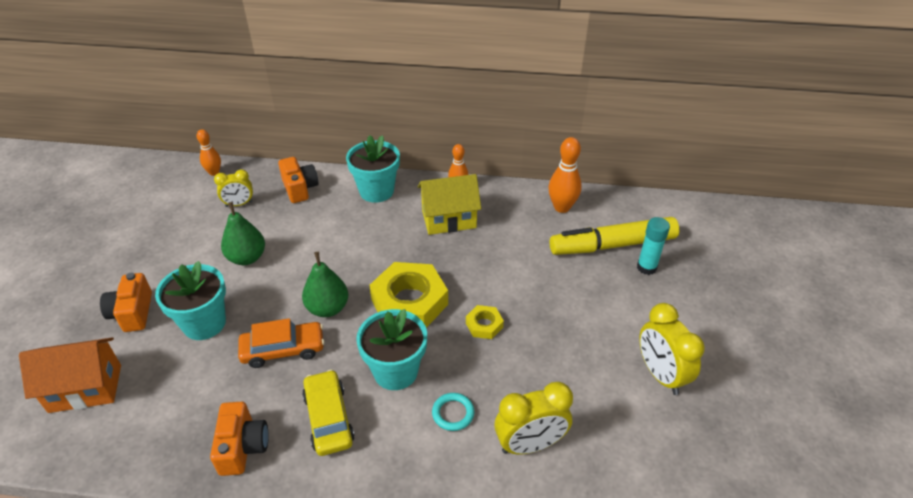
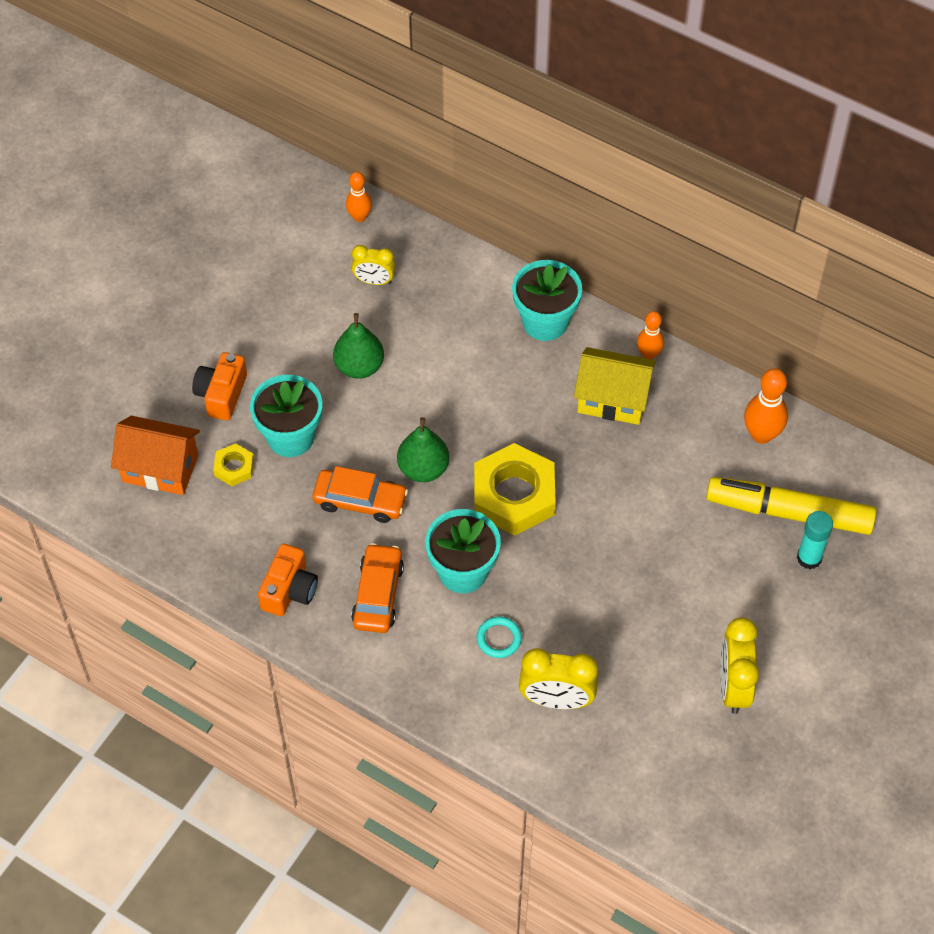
camera: 25 degrees right, 15 degrees up
orange camera [278,157,319,203] -> none
yellow car [302,370,355,456] -> orange car [351,543,404,633]
yellow nut [466,305,504,339] -> yellow nut moved to [213,443,254,486]

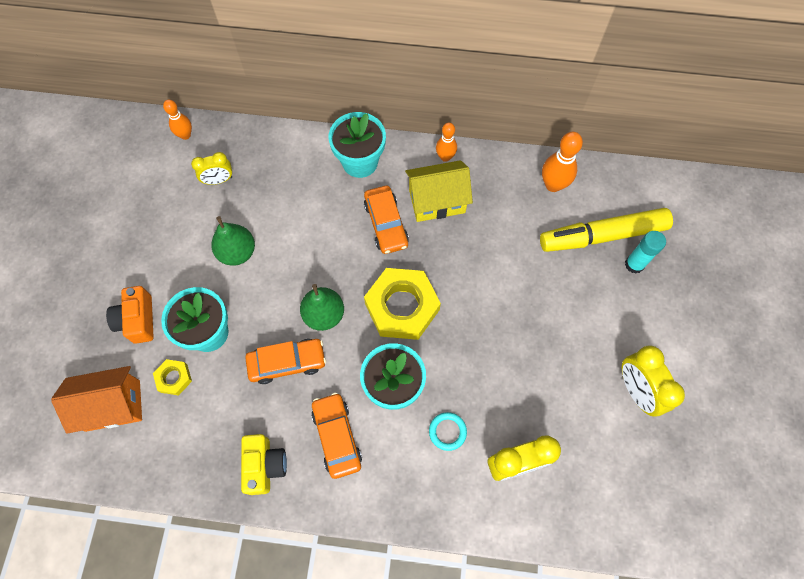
camera: 25 degrees left, 10 degrees up
orange camera [258,544,318,616] -> yellow camera [241,434,287,495]
none -> orange car [364,186,409,254]

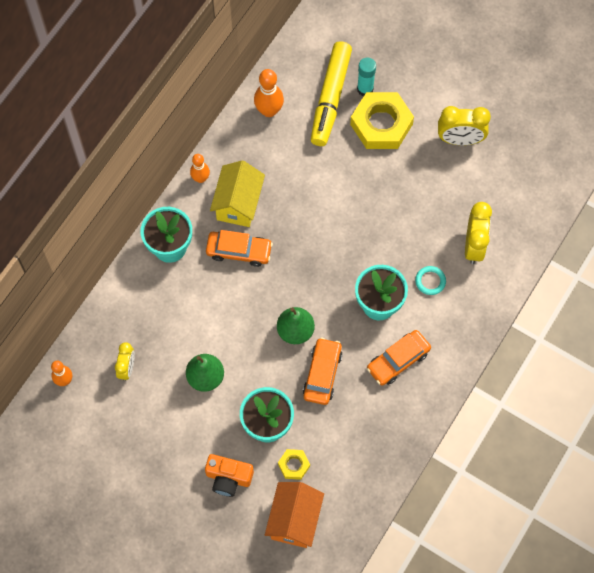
camera: 65 degrees left, 0 degrees up
yellow camera [241,434,287,495] -> none
orange car [311,392,362,479] -> orange car turned 45 degrees counterclockwise [367,330,431,386]
yellow nut [364,268,441,340] -> yellow nut moved to [350,92,414,149]

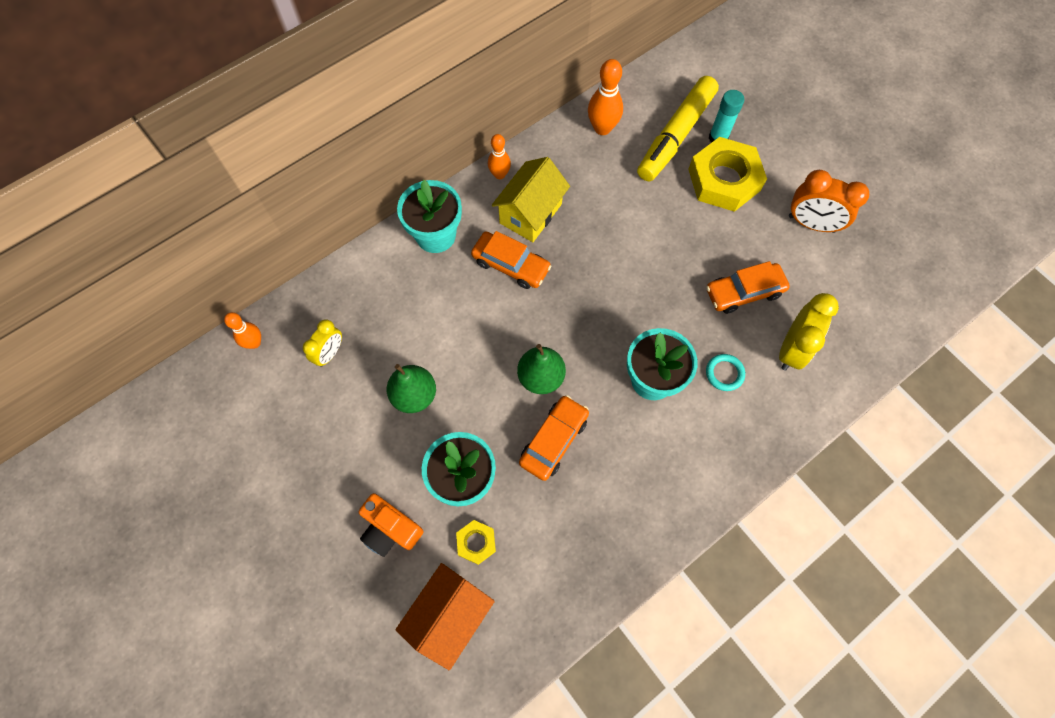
camera: 20 degrees right, 0 degrees up
orange car [367,330,431,386] -> orange car moved to [706,261,790,314]
yellow clock [438,106,491,145] -> orange clock [789,170,869,233]

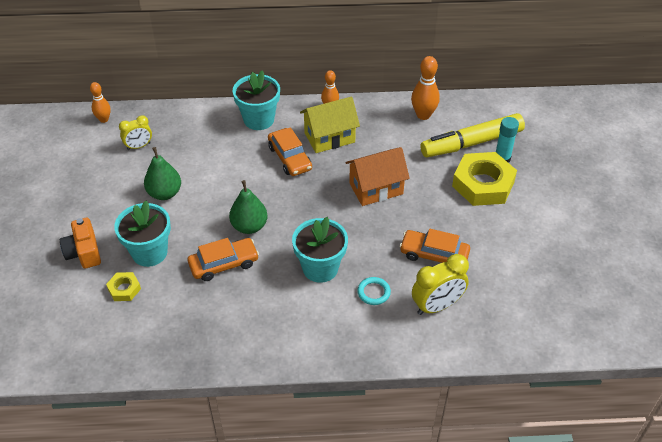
camera: 35 degrees right, 20 degrees down
orange house [395,563,495,671] -> orange house moved to [346,147,410,206]
orange clock [789,170,869,233] -> none

